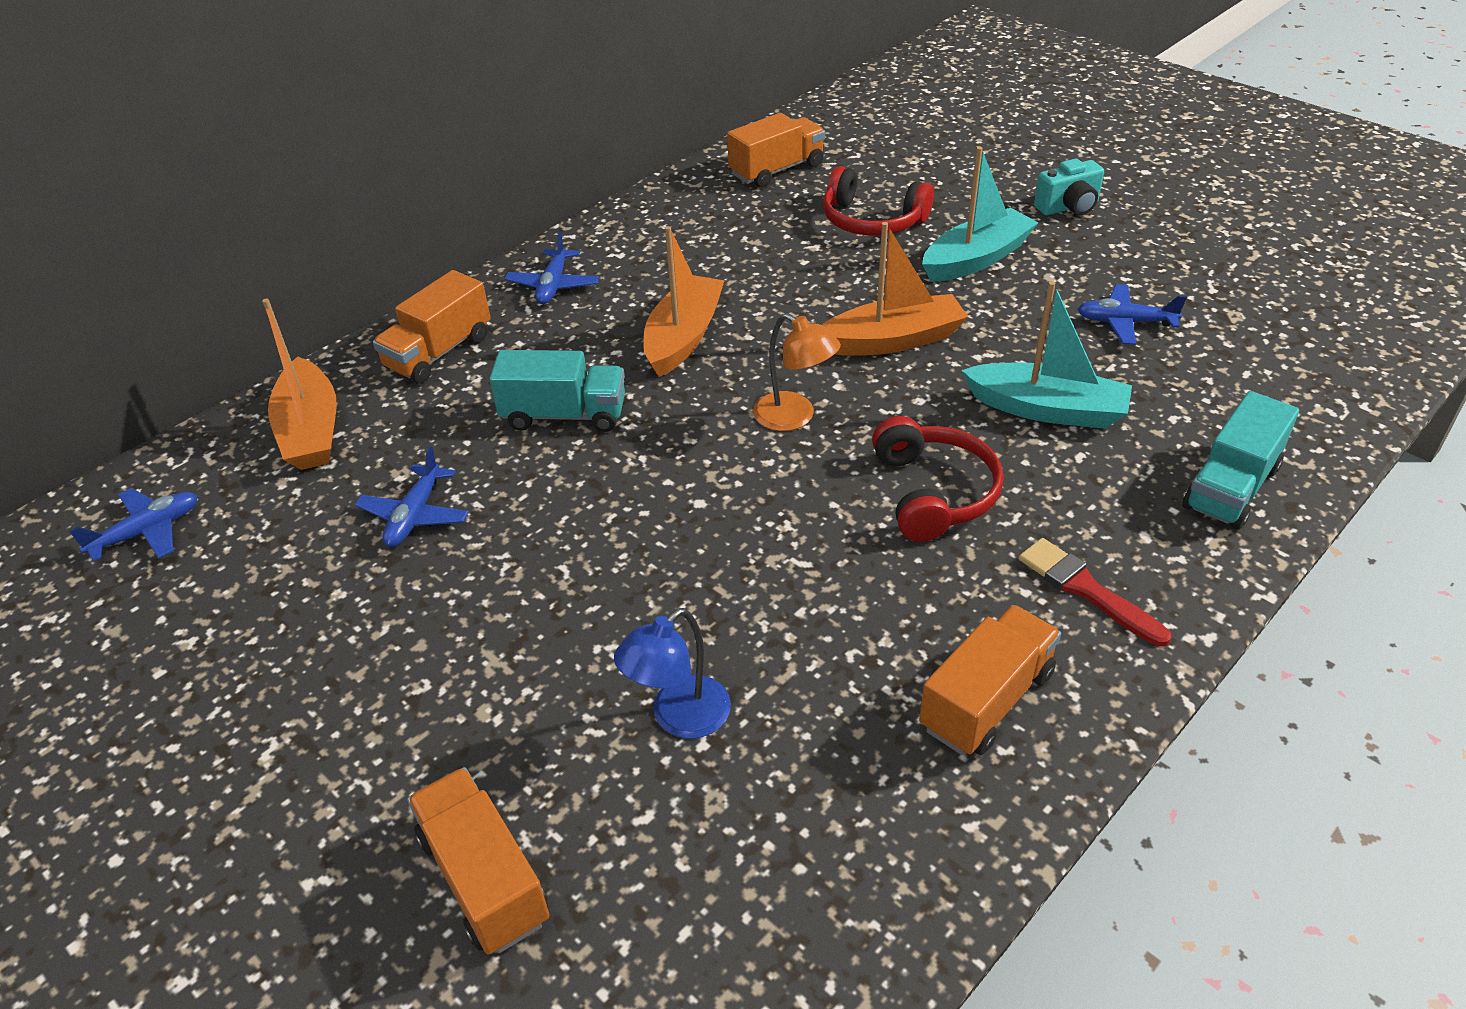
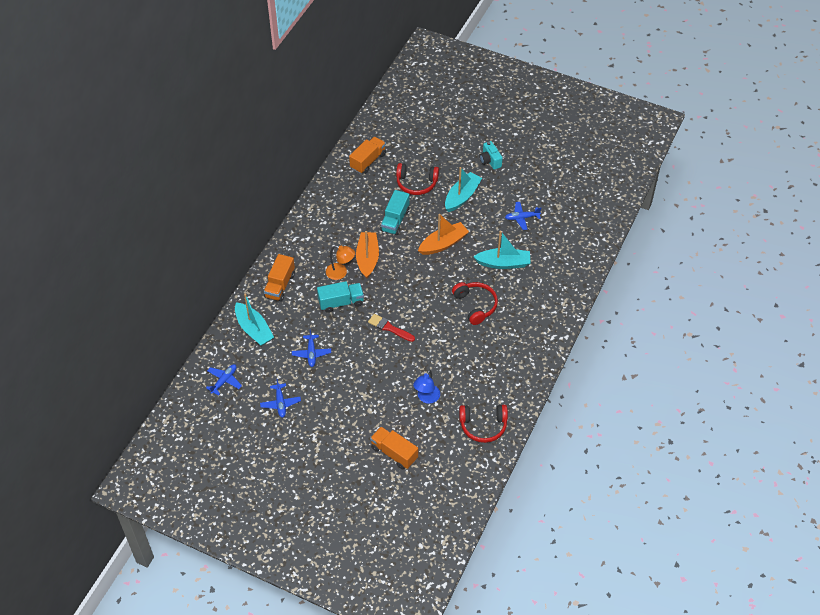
camera: 20 degrees left, 10 degrees up
orange boat [262,298,337,470] -> turquoise boat [235,294,274,346]
blue plane [505,232,599,304] -> blue plane moved to [260,379,301,418]
orange lamp [753,313,841,431] -> orange lamp moved to [326,245,355,280]
orange truck [919,605,1061,755] -> none
red brush [1019,538,1171,647] -> red brush moved to [368,314,415,342]
turquoise camera [1034,159,1104,215] -> turquoise camera turned 105 degrees clockwise [479,141,503,170]
turquoise truck [1182,391,1299,530] -> turquoise truck moved to [380,190,409,235]
none -> red headphones [459,405,508,443]

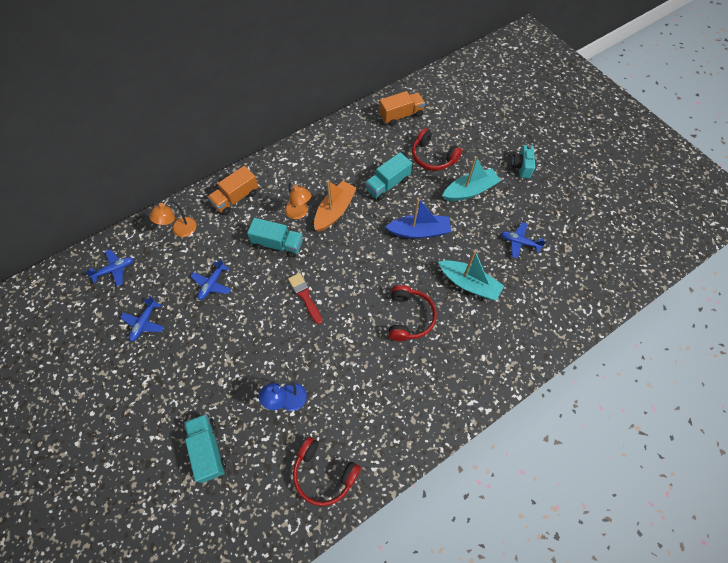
camera: 30 degrees right, 10 degrees up
turquoise boat [235,294,274,346] -> orange lamp [149,200,197,237]
orange truck [370,427,418,470] -> turquoise truck [184,414,226,483]
orange boat [418,214,469,255] -> blue boat [386,198,451,239]

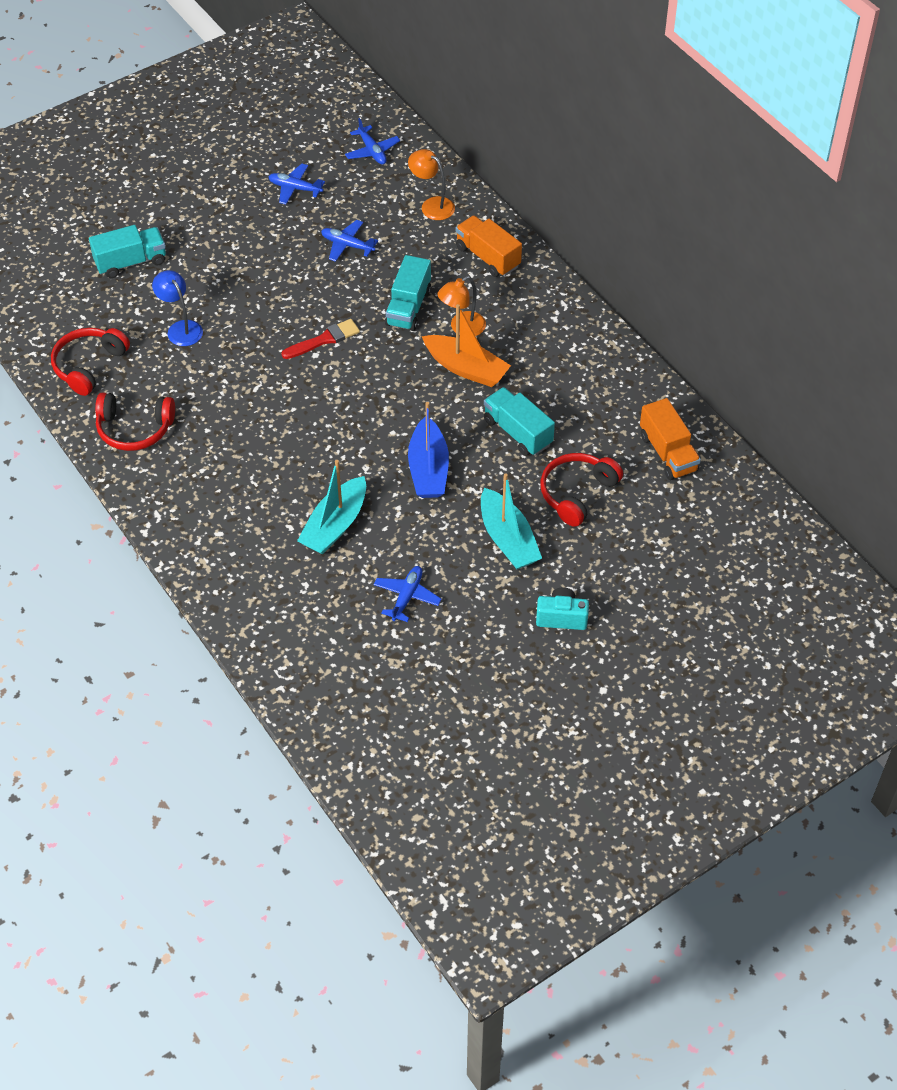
camera: 90 degrees right, 10 degrees down
red headphones [388,285,437,341] -> red headphones moved to [95,392,175,451]

